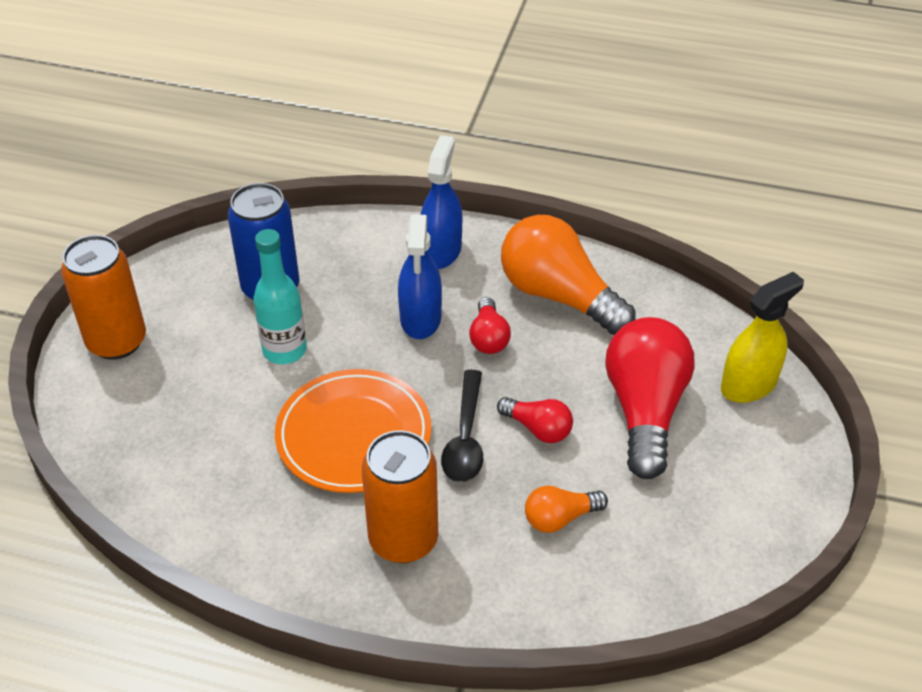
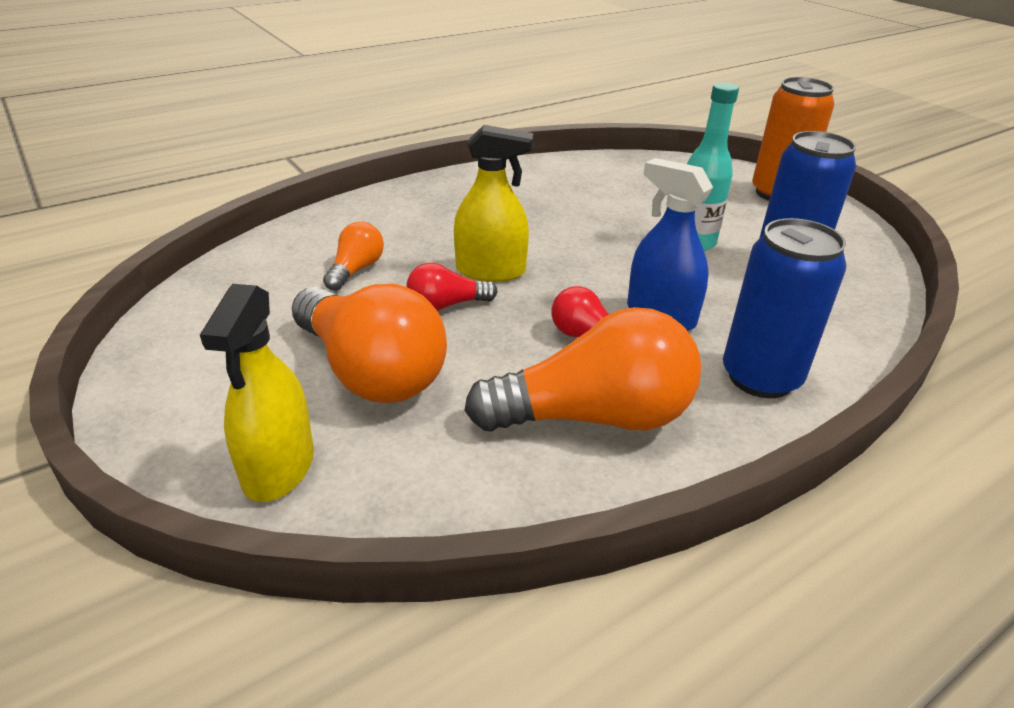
camera: 130 degrees right, 10 degrees down
orange plate [275,369,432,493] -> none
orange can [362,430,438,563] -> none
blue spray bottle [420,135,462,269] -> blue can [723,218,846,398]
black spoon [441,370,483,482] -> yellow spray bottle [454,125,533,282]
red light bulb [605,317,695,479] -> orange light bulb [292,284,447,403]

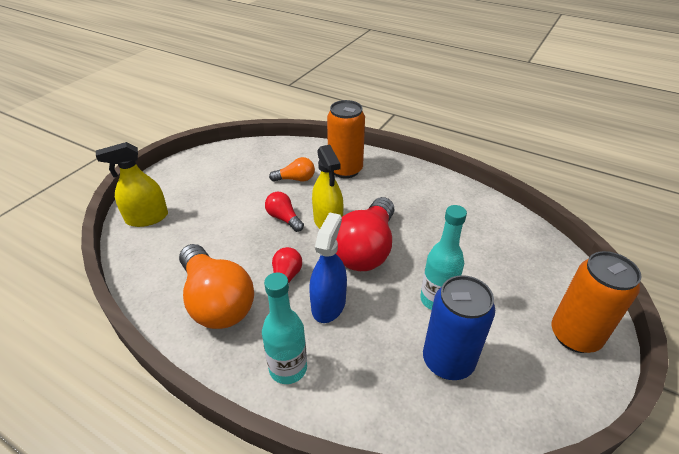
camera: 65 degrees right, 5 degrees up
orange light bulb [292,284,447,403] -> none
blue can [723,218,846,398] -> turquoise bottle [262,272,307,384]
none -> orange can [327,100,365,178]
none -> red light bulb [336,197,394,271]

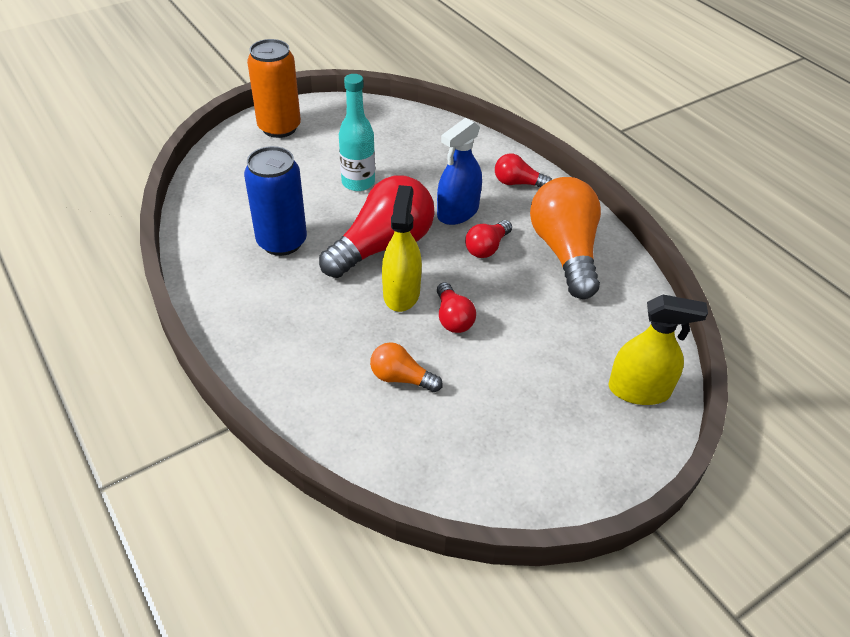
camera: 155 degrees left, 5 degrees up
turquoise bottle [262,272,307,384] -> red light bulb [495,154,552,187]
orange can [327,100,365,178] -> none
blue can [423,275,495,380] -> blue can moved to [244,146,307,256]

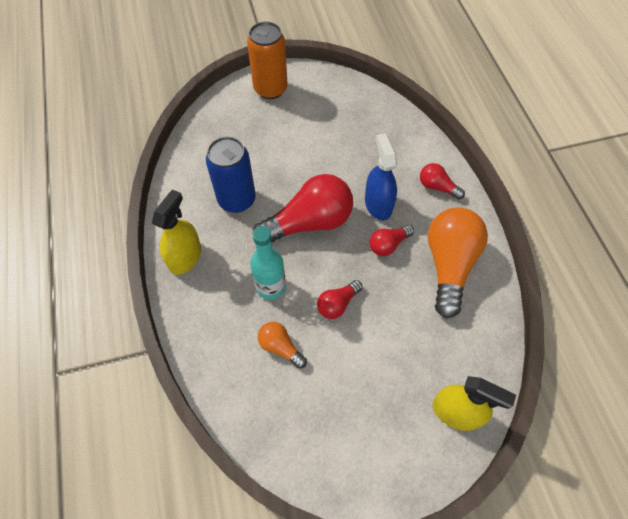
camera: 20 degrees right, 15 degrees up
turquoise bottle [339,74,375,191] -> turquoise bottle moved to [250,226,286,299]
yellow spray bottle [382,185,422,312] -> yellow spray bottle moved to [152,190,201,275]
blue spray bottle [437,118,482,225] -> blue spray bottle turned 105 degrees clockwise [365,133,397,220]
red light bulb [437,282,476,333] -> red light bulb turned 45 degrees clockwise [317,280,363,319]

